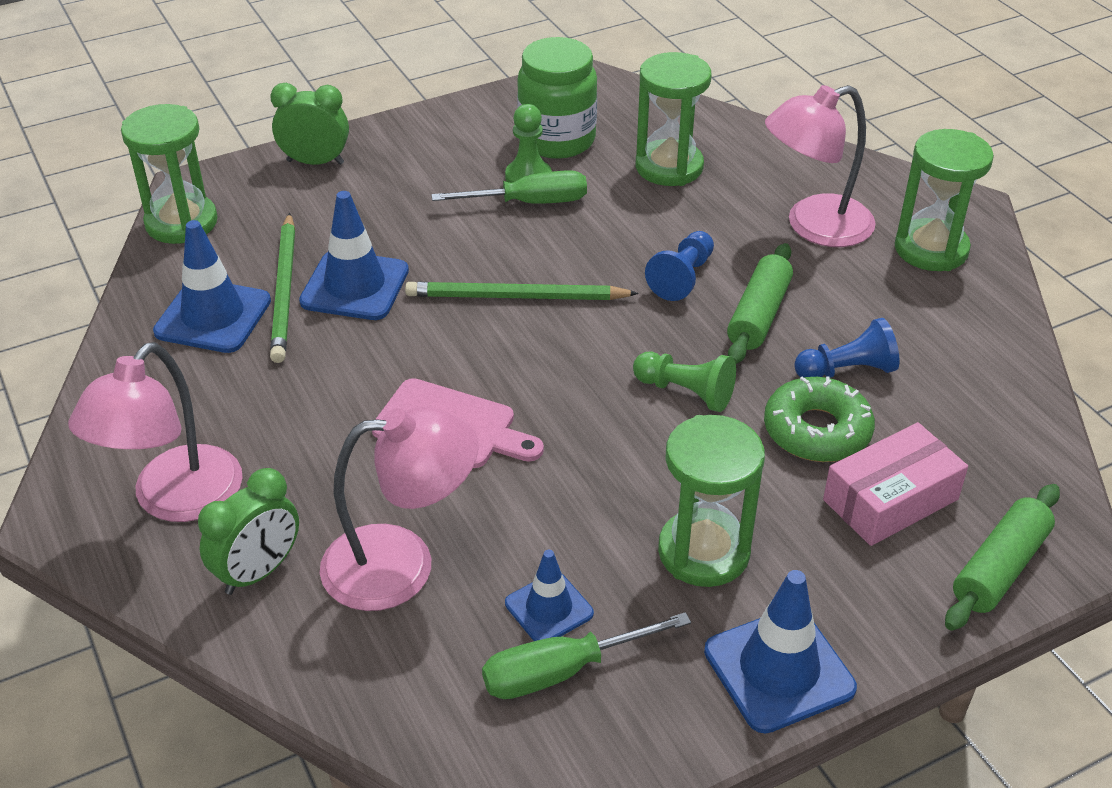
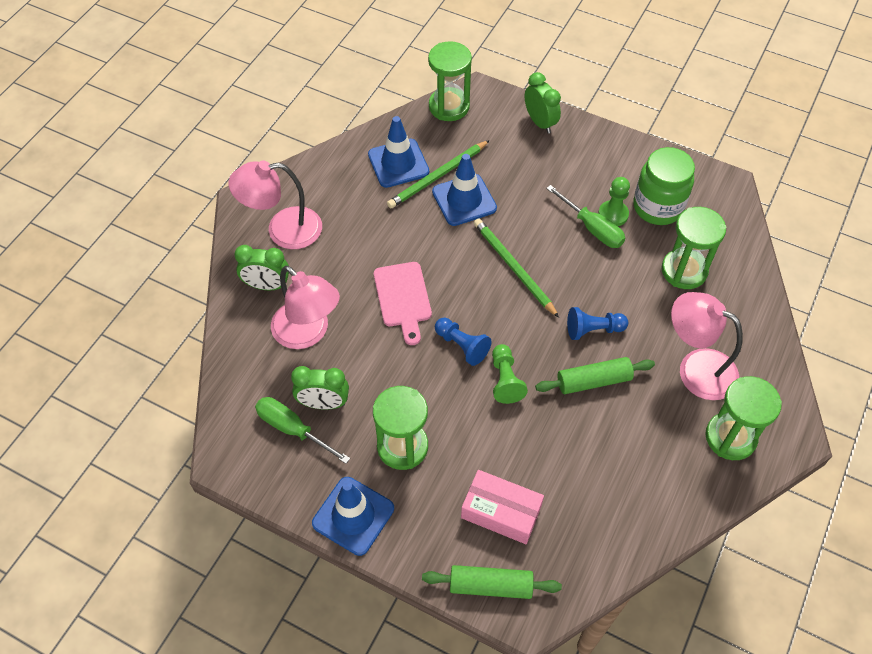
camera: 55 degrees right, 15 degrees up
blue traffic cone [505,550,594,641] -> green clock [291,366,349,410]
green donut [764,376,875,462] -> none
blue pawn [794,318,900,378] -> blue pawn moved to [435,318,491,366]

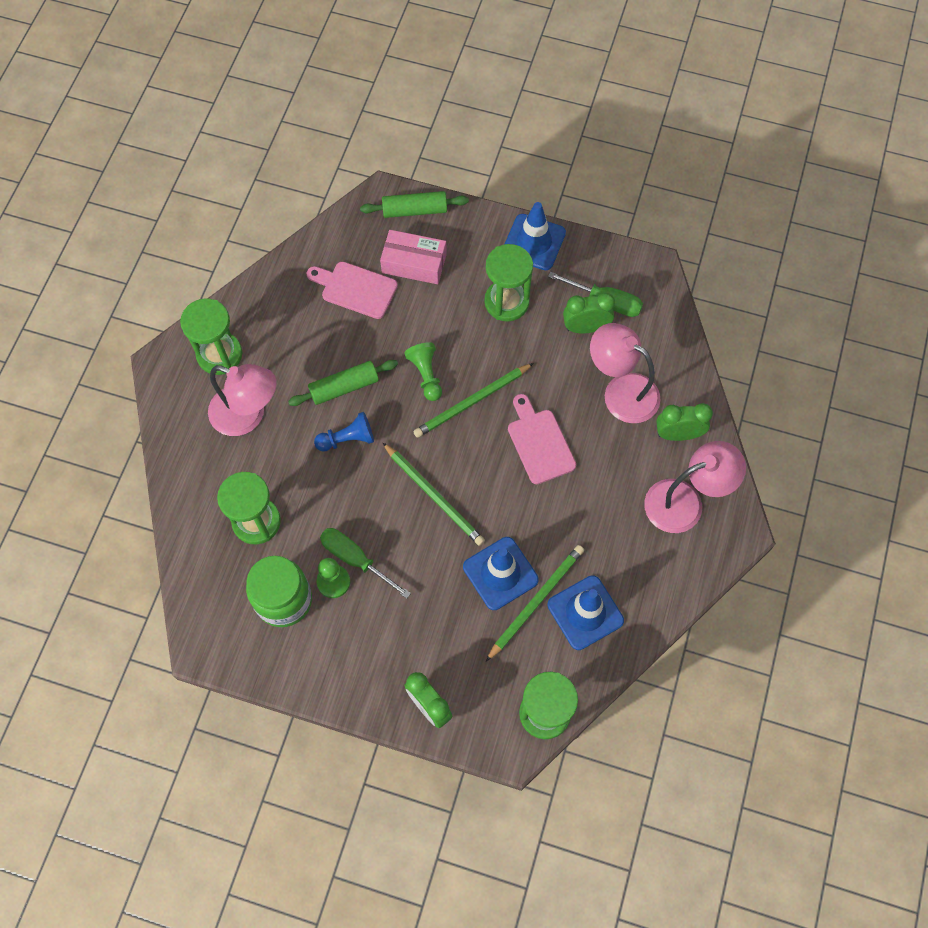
camera: 170 degrees right, 10 degrees up
blue pawn [435,318,491,366] -> green pencil [413,363,534,438]
none -> pink cutting board [306,262,398,319]

